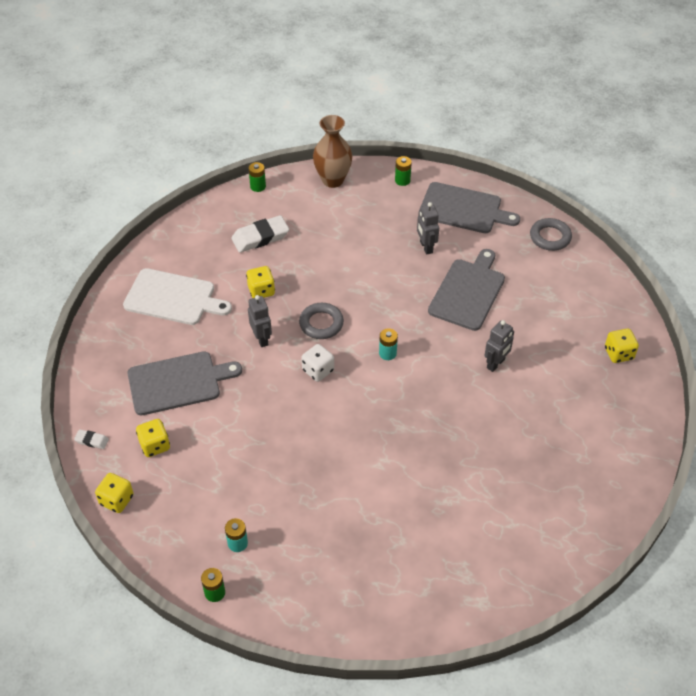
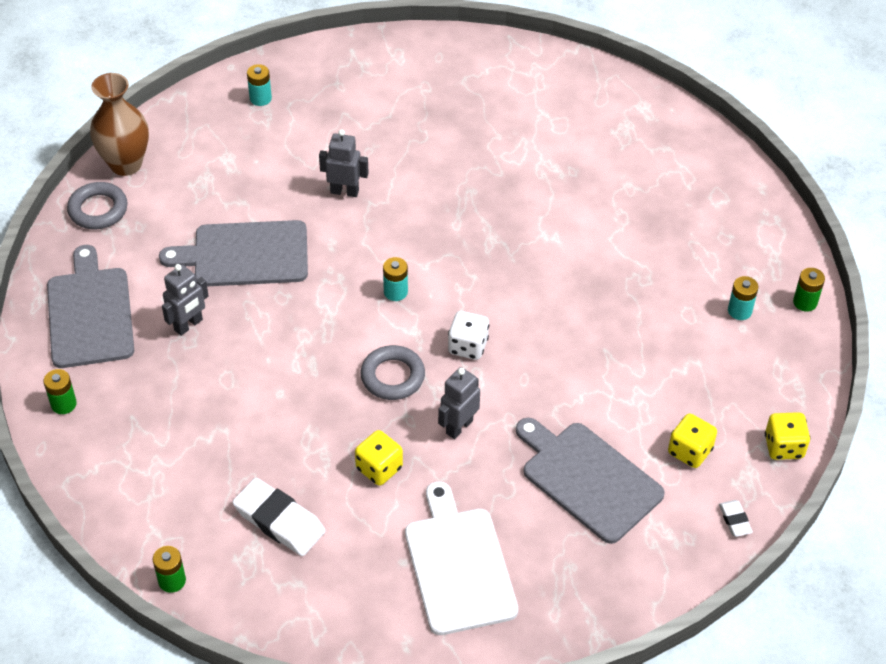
camera: 120 degrees left, 0 degrees up
brown vase [313,115,352,188] -> brown vase moved to [90,73,149,176]
yellow dice [605,329,639,363] -> turquoise battery [247,64,272,106]

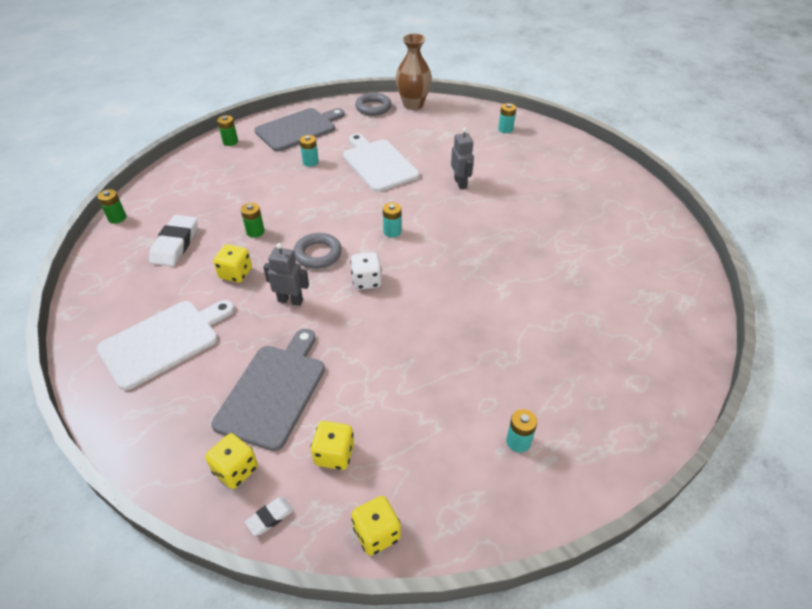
camera: 65 degrees right, 5 degrees down
grey cutting board [159,220,308,286] -> white cutting board [343,133,420,192]
grey robot [162,264,209,336] -> turquoise battery [300,135,319,167]
green battery [793,268,825,312] -> green battery moved to [241,203,265,238]
none -> yellow dice [205,433,258,489]

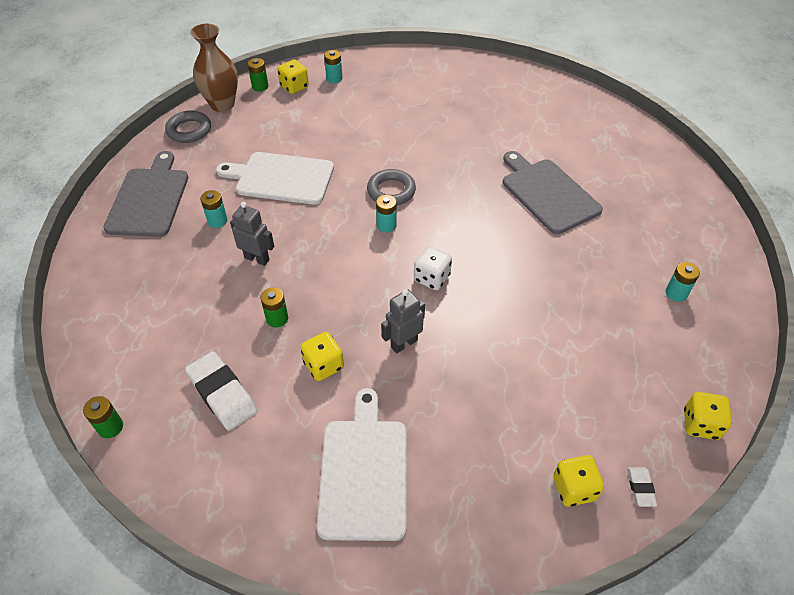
camera: 50 degrees left, 5 degrees up
grey cutting board [212,329,325,451] -> grey cutting board moved to [503,151,603,234]
green battery [217,115,238,146] -> green battery moved to [248,58,268,91]
grey ring [294,233,342,269] -> grey ring moved to [367,169,416,205]
yellow dice [311,421,354,470] -> yellow dice moved to [277,59,309,94]
grey robot [451,128,474,189] -> grey robot moved to [230,202,274,266]

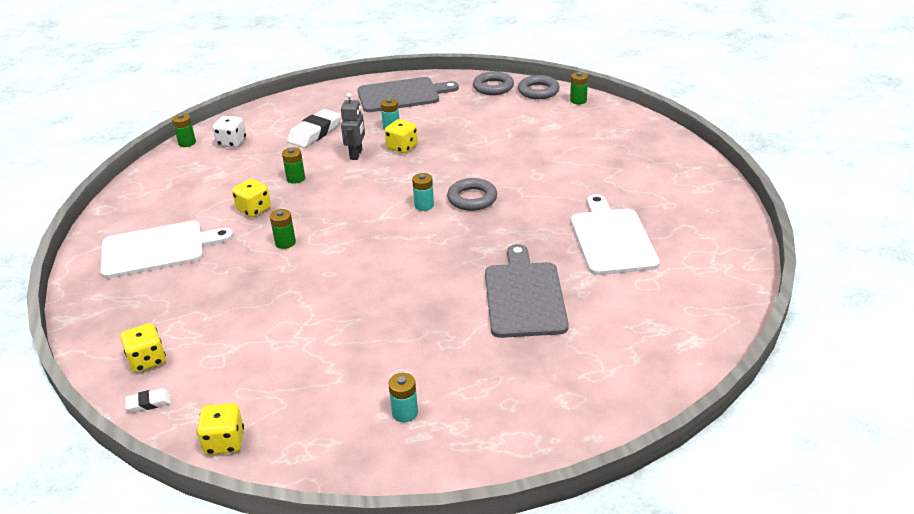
camera: 75 degrees right, 15 degrees down
white eraser [185,351,257,430] -> white eraser moved to [287,109,341,148]
brown vase [190,24,238,112] -> grey ring [518,75,560,99]
white cutting board [216,152,334,205] -> white cutting board moved to [571,194,660,275]
yellow dice [277,59,309,94] -> yellow dice moved to [385,119,418,154]
turquoise battery [324,50,342,83] -> none
grey robot [381,289,425,354] -> green battery [270,209,296,249]
white dice [414,246,452,290] -> white dice moved to [213,116,246,148]
grey cutting board [503,151,603,234] -> grey cutting board turned 45 degrees counterclockwise [485,244,569,338]

